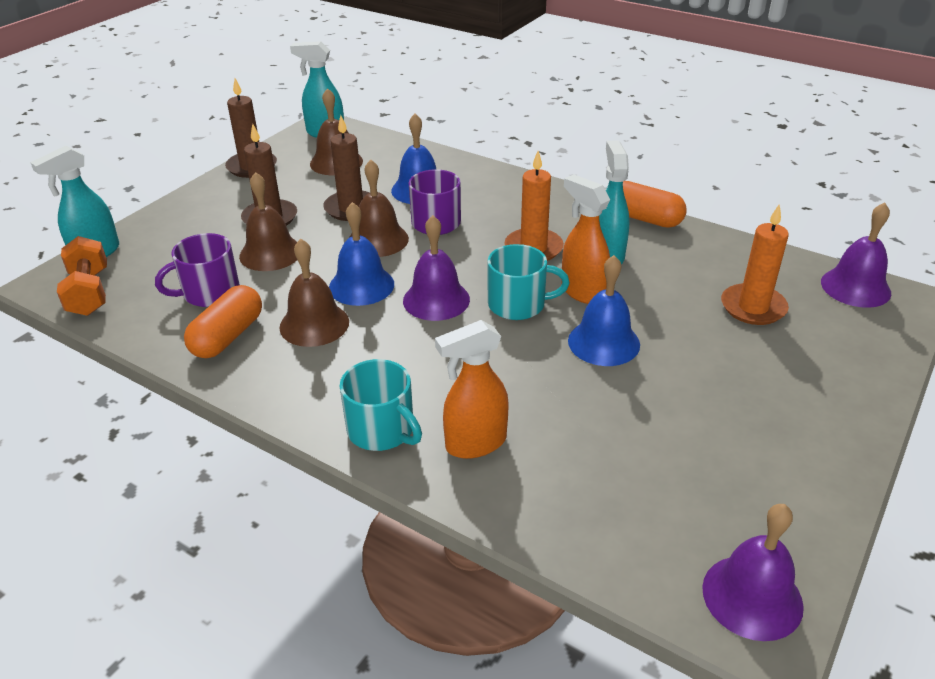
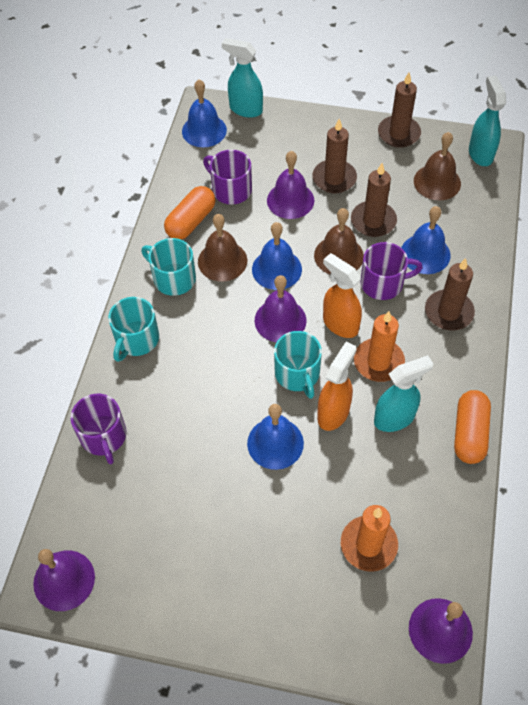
camera: 70 degrees right, 20 degrees up
orange dumbbell [57,236,107,316] -> blue bell [182,79,227,147]
orange capsule [184,285,262,358] -> orange capsule turned 60 degrees counterclockwise [164,186,216,239]
brown bell [239,172,297,271] -> purple bell [267,151,314,219]
orange spray bottle [435,320,509,459] -> orange spray bottle moved to [323,253,362,338]
none -> purple mug [70,394,127,464]
none -> turquoise mug [141,238,196,296]
none -> brown candle [425,258,475,330]

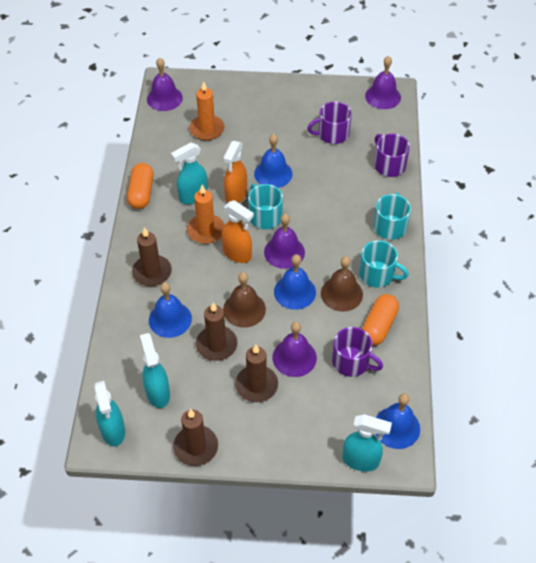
camera: 170 degrees right, 5 degrees down
purple mug [360,242,423,300] -> purple mug moved to [307,102,352,144]
brown bell [414,132,461,200] -> turquoise spray bottle [140,333,170,408]

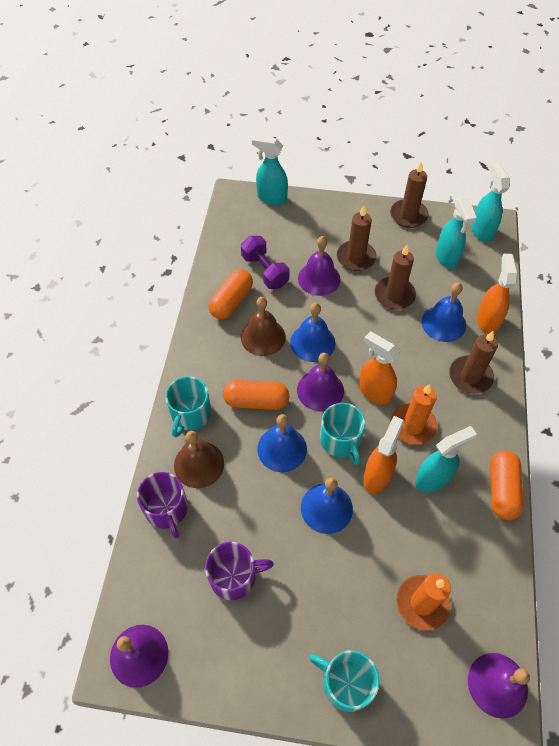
camera: 175 degrees left, 5 degrees up
brown bell [223,272,266,328] -> brown bell moved to [174,431,224,488]
purple mug [332,327,383,377] -> purple dumbbell [241,236,289,289]
turquoise mug [359,240,409,287] -> turquoise mug moved to [309,650,380,712]
blue bell [375,393,420,449] -> blue bell moved to [257,414,307,472]
none -> orange capsule [223,380,289,410]
none -> orange spray bottle [477,254,518,334]

